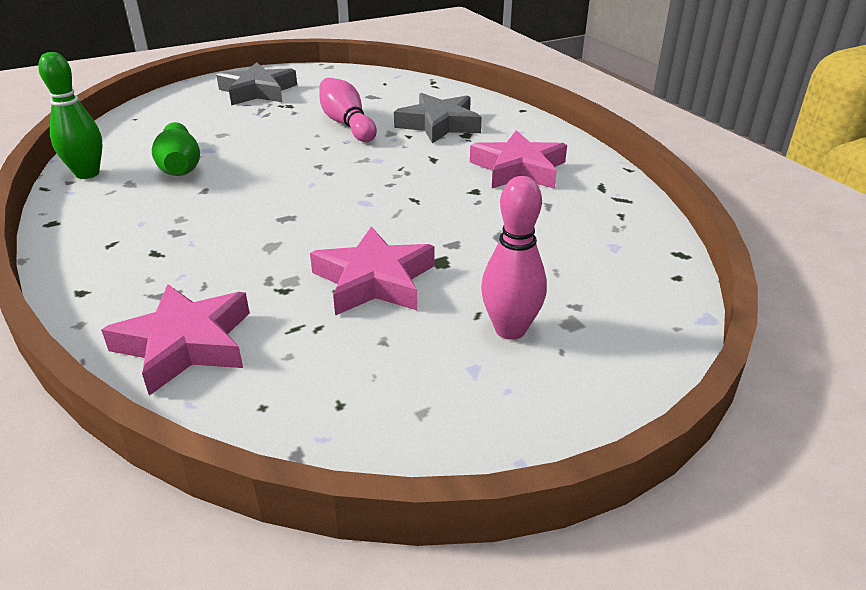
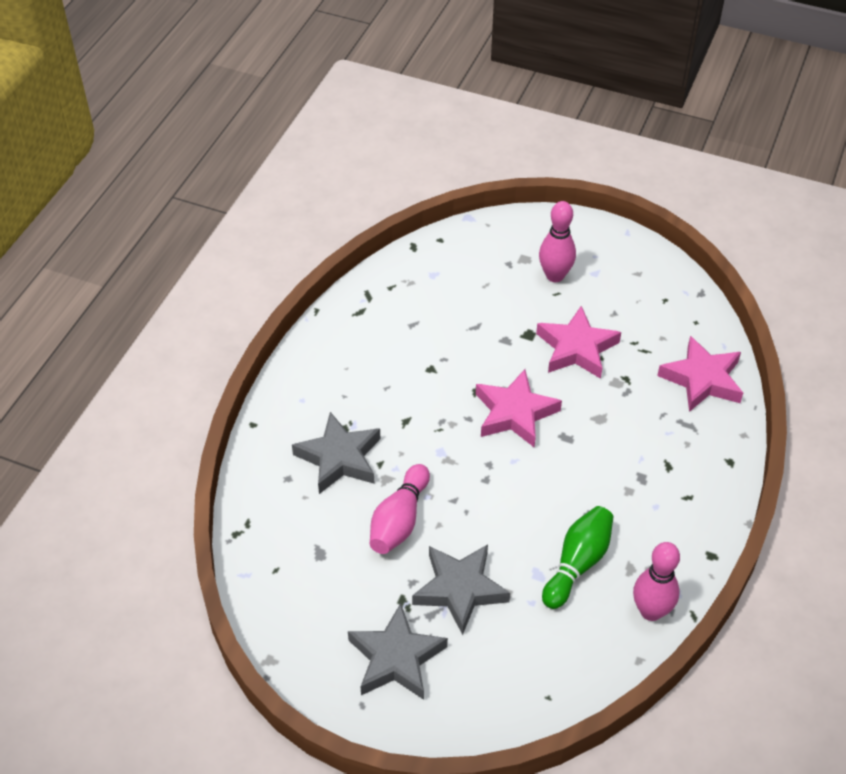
camera: 130 degrees left, 15 degrees up
green bowling pin [38,52,103,179] -> pink bowling pin [633,542,680,621]
pink star [470,130,567,189] -> pink star moved to [476,369,562,447]
none -> grey star [412,544,510,635]

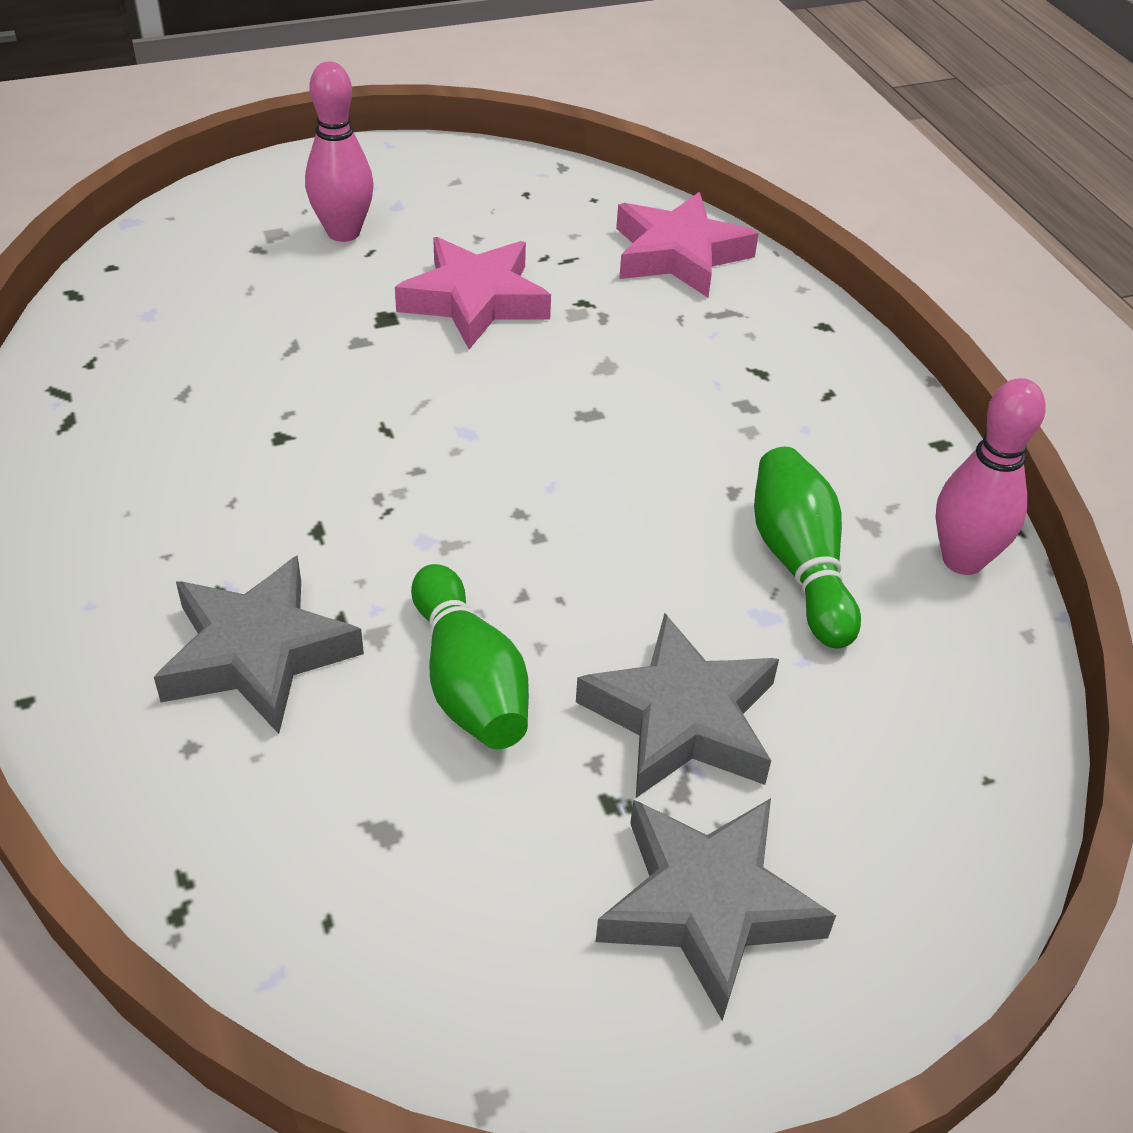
camera: 45 degrees left, 5 degrees down
pink bowling pin [370,464,430,554] -> green bowling pin [411,564,529,749]
pink star [476,369,562,447] -> none

